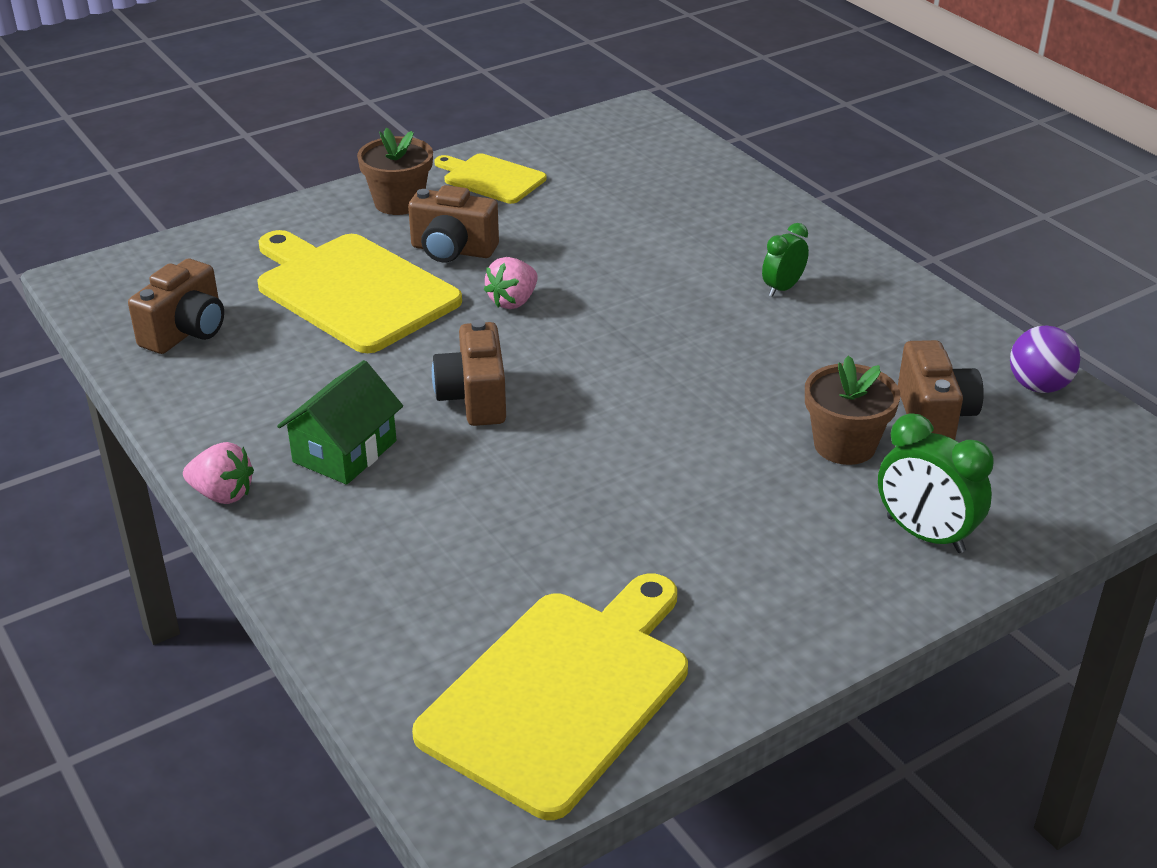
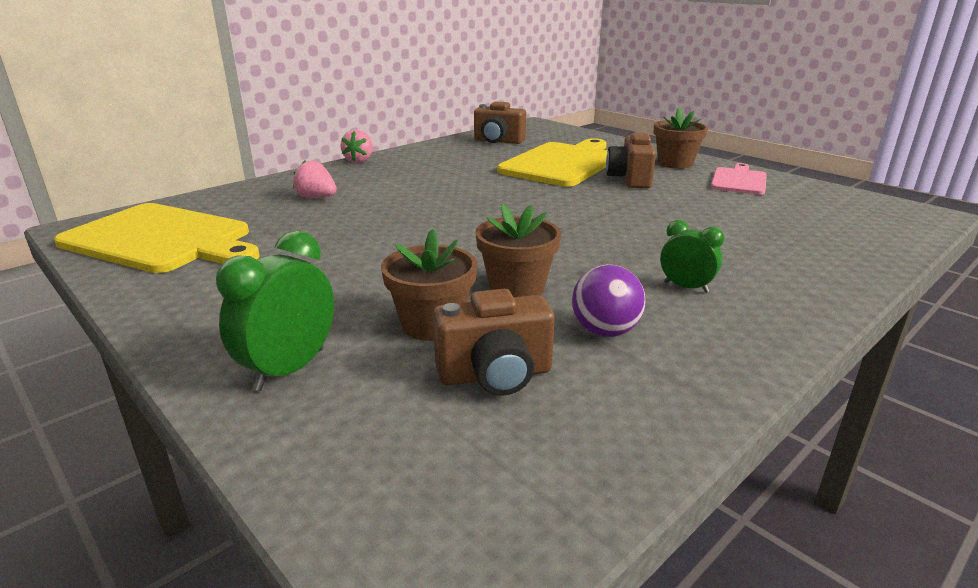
camera: 80 degrees right, 10 degrees down
green house [277,360,403,485] -> none
brown camera [432,320,506,426] -> none
yellow cutting board [435,153,546,204] -> pink cutting board [711,163,767,195]
pink strawberry [484,257,538,309] -> pink strawberry moved to [293,160,337,198]
purple ball [1010,326,1080,393] -> purple ball moved to [572,265,645,337]
none -> brown flower pot [475,204,561,297]

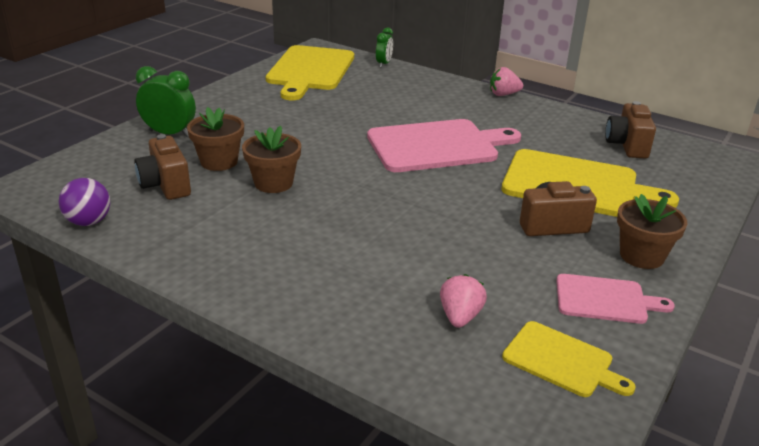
camera: 75 degrees right, 5 degrees up
pink strawberry [293,160,337,198] -> pink strawberry moved to [440,274,487,328]
purple ball [572,265,645,337] -> purple ball moved to [59,178,110,226]
green clock [660,220,724,293] -> green clock moved to [376,27,393,68]
none -> pink cutting board [367,119,521,172]
none -> yellow cutting board [502,321,636,397]

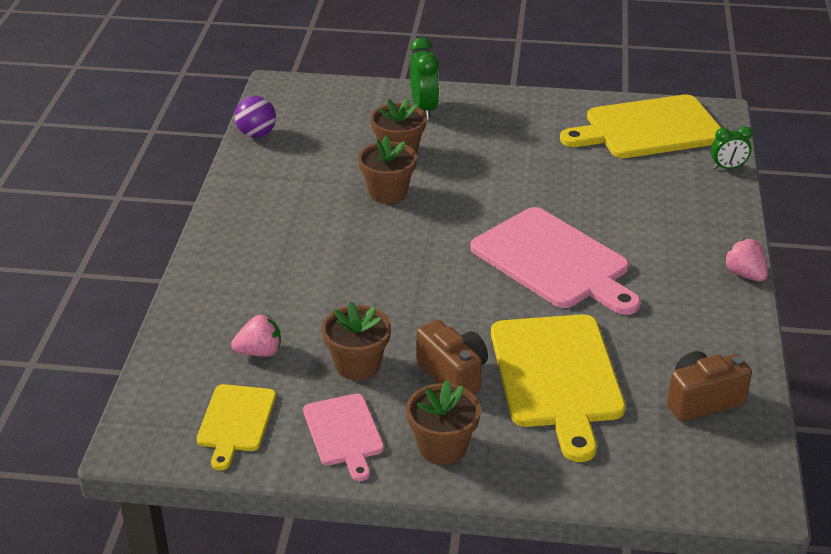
camera: 65 degrees right, 5 degrees up
brown camera [134,134,191,200] -> none
none -> brown flower pot [322,302,391,380]

